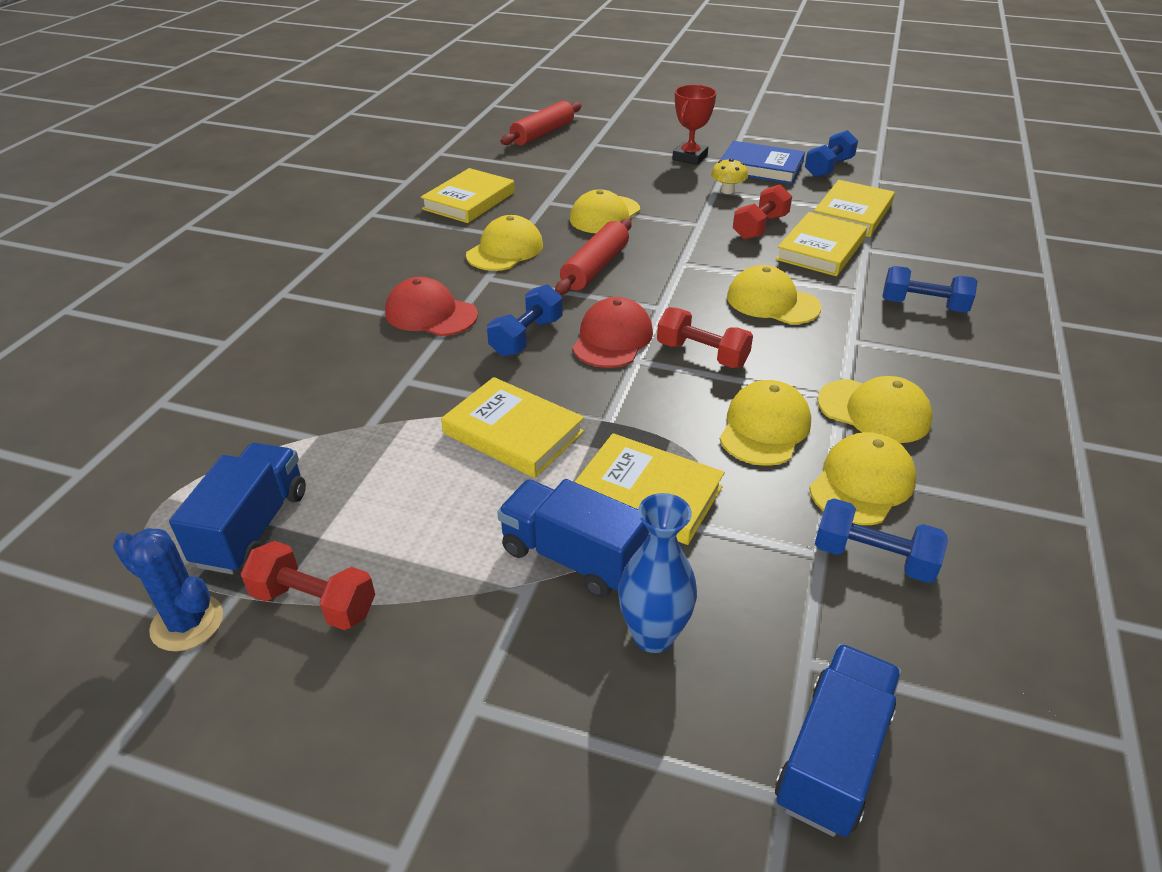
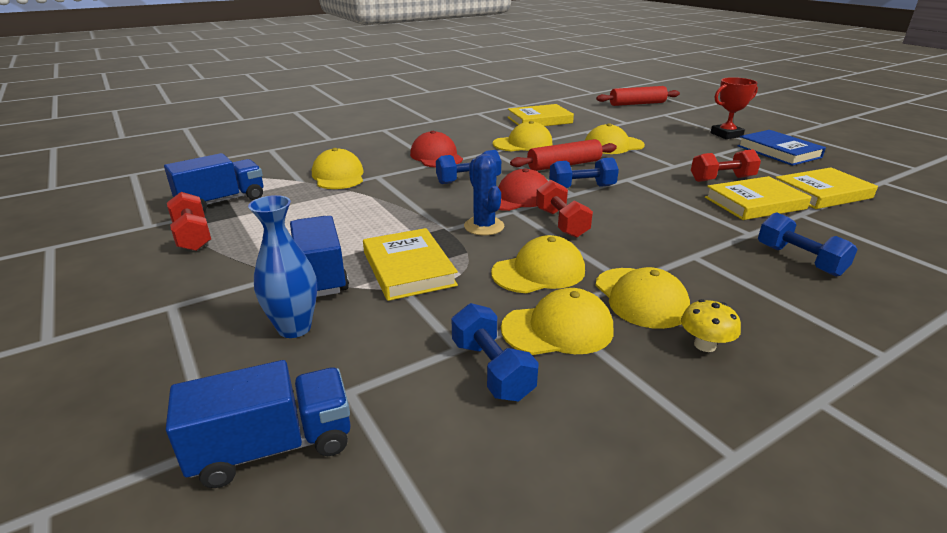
camera: 40 degrees right, 10 degrees down
blue cactus [113,528,223,651] -> blue cactus moved to [464,154,504,235]
yellow book [441,377,584,478] -> none
yellow mushroom [711,158,748,194] -> yellow mushroom moved to [681,299,741,352]
yellow cap [727,265,821,324] -> yellow cap moved to [312,148,363,189]
blue dumbbell [805,130,858,178] -> blue dumbbell moved to [549,157,619,188]

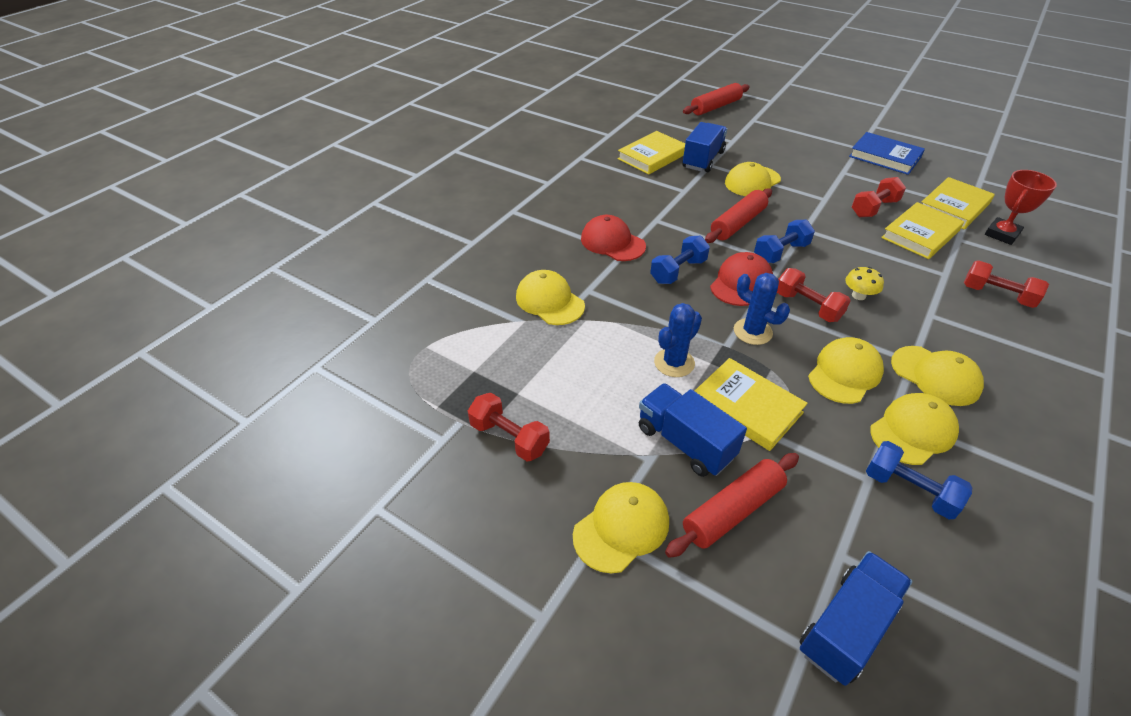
camera: 25 degrees left, 15 degrees up
blue truck [164,153,263,211] -> blue truck moved to [682,122,727,173]
blue vase [248,195,317,338] -> red rolling pin [665,453,799,558]
yellow cap [493,121,553,151] -> yellow cap moved to [573,482,669,573]
yellow mushroom [681,299,741,352] -> yellow mushroom moved to [845,267,884,300]
red trophy [711,77,758,139] -> red trophy moved to [985,170,1057,245]
blue dumbbell [758,212,858,277] -> red dumbbell [964,260,1049,308]
none -> blue cactus [654,303,702,377]

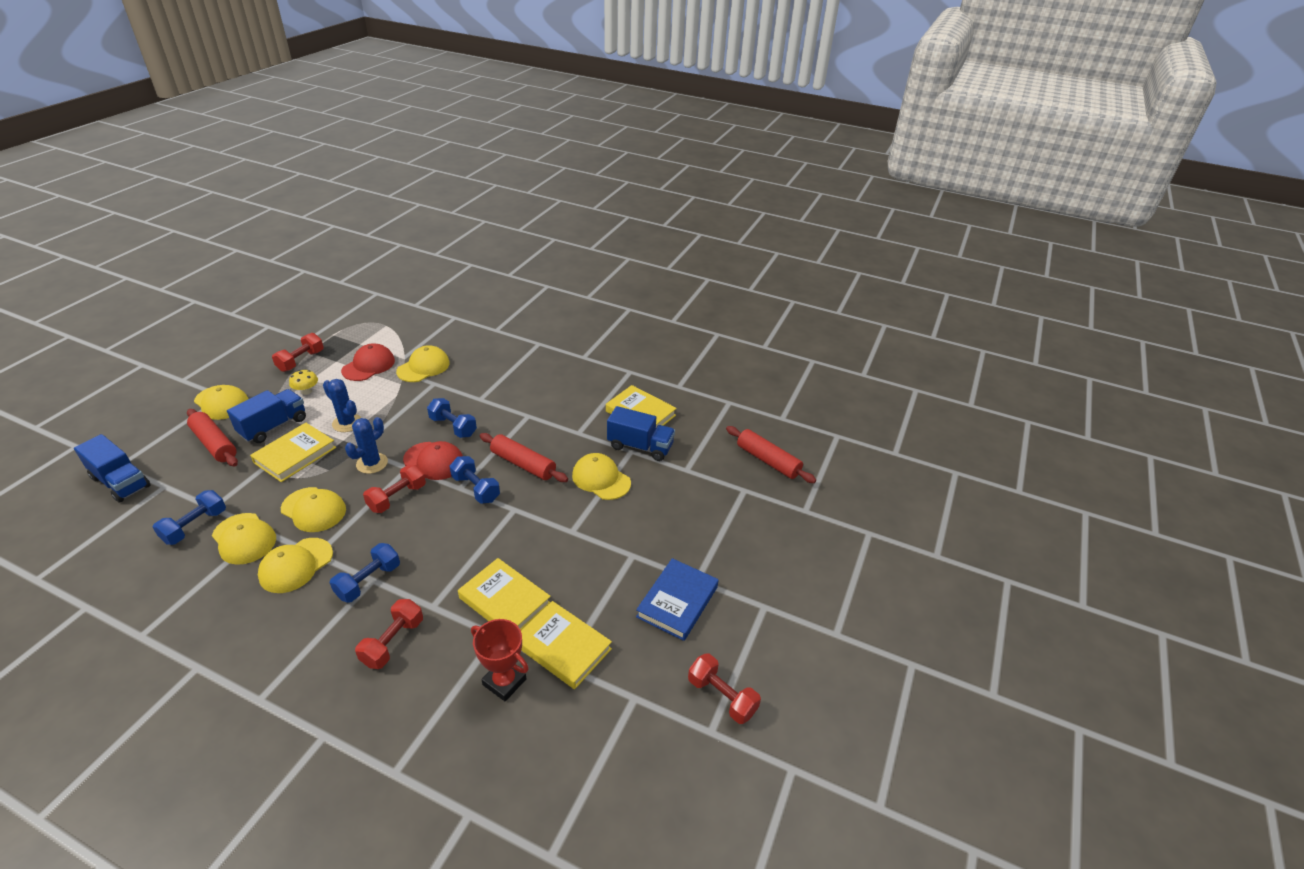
camera: 80 degrees right, 5 degrees down
red cap [581,215,646,261] -> red cap moved to [341,343,395,381]
yellow mushroom [845,267,884,300] -> yellow mushroom moved to [289,370,318,395]
red dumbbell [852,177,906,217] -> red dumbbell moved to [688,653,761,724]
none -> blue dumbbell [330,543,400,603]

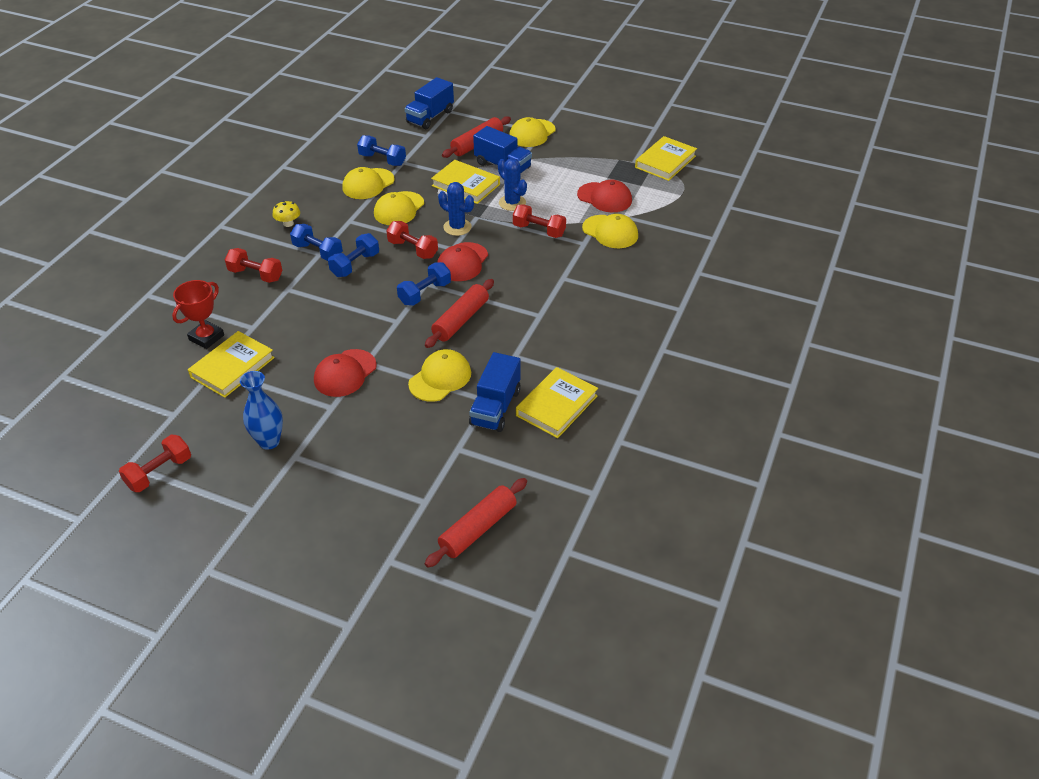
camera: 90 degrees right, 5 degrees up
yellow cap [258,538,333,593] -> none
red dumbbell [272,333,324,372] -> red dumbbell moved to [513,204,566,238]
yellow mushroom [289,370,318,395] -> yellow mushroom moved to [273,201,300,227]
blue cactus [323,379,361,432] -> blue cactus turned 75 degrees counterclockwise [498,158,527,211]
blue dumbbell [427,398,477,438] -> blue dumbbell moved to [328,233,379,277]
yellow book [458,558,551,630] -> yellow book moved to [635,136,697,181]
blue book [636,558,719,641] -> blue vase [240,371,283,450]
none -> red cap [314,349,377,397]

